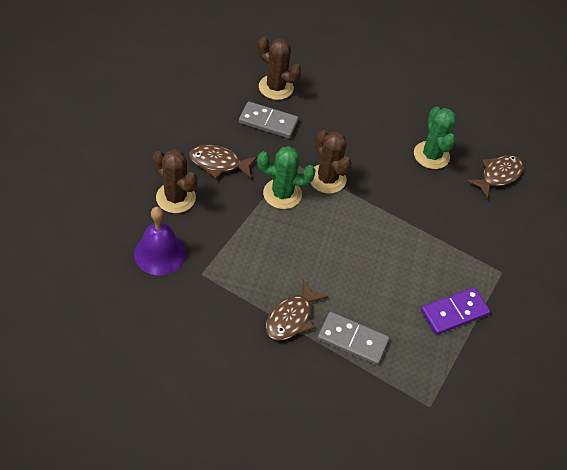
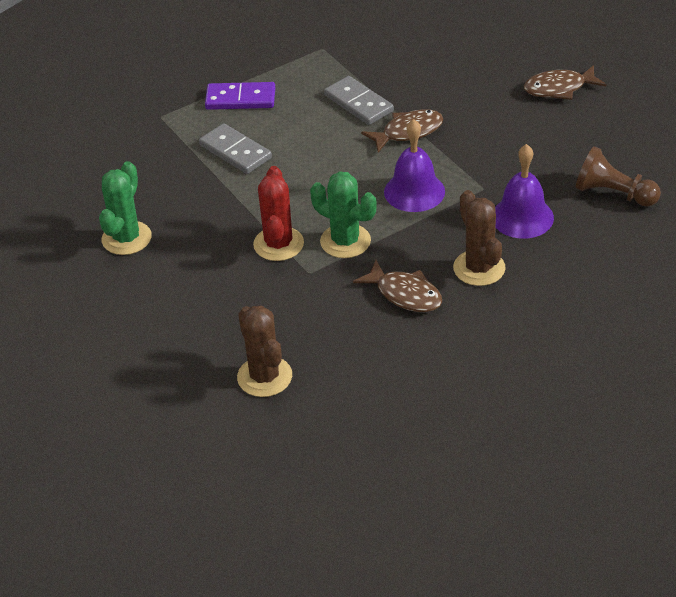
camera: 145 degrees left, 10 degrees down
grey domino [239,101,299,138] -> grey domino moved to [199,123,272,174]
brown cactus [311,130,352,193] -> red cactus [253,166,304,261]
brown fish [467,155,524,199] -> brown fish moved to [524,65,606,100]
none -> purple bell [384,119,445,212]
none -> brown pawn [575,146,661,207]

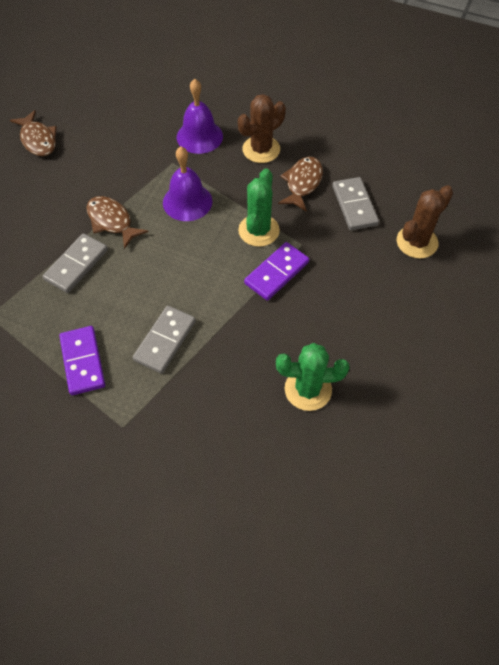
camera: 110 degrees left, 15 degrees up
red cactus [253,166,304,261] -> purple domino [244,242,309,301]
brown pawn [575,146,661,207] -> none
none -> grey domino [332,177,379,230]

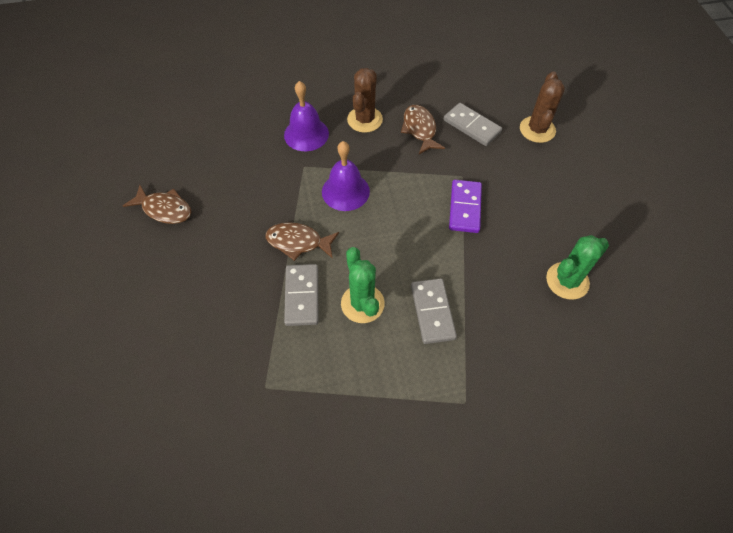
camera: 35 degrees left, 0 degrees up
purple domino [59,326,105,395] -> none
green cactus [238,168,280,247] -> green cactus moved to [341,247,385,323]

